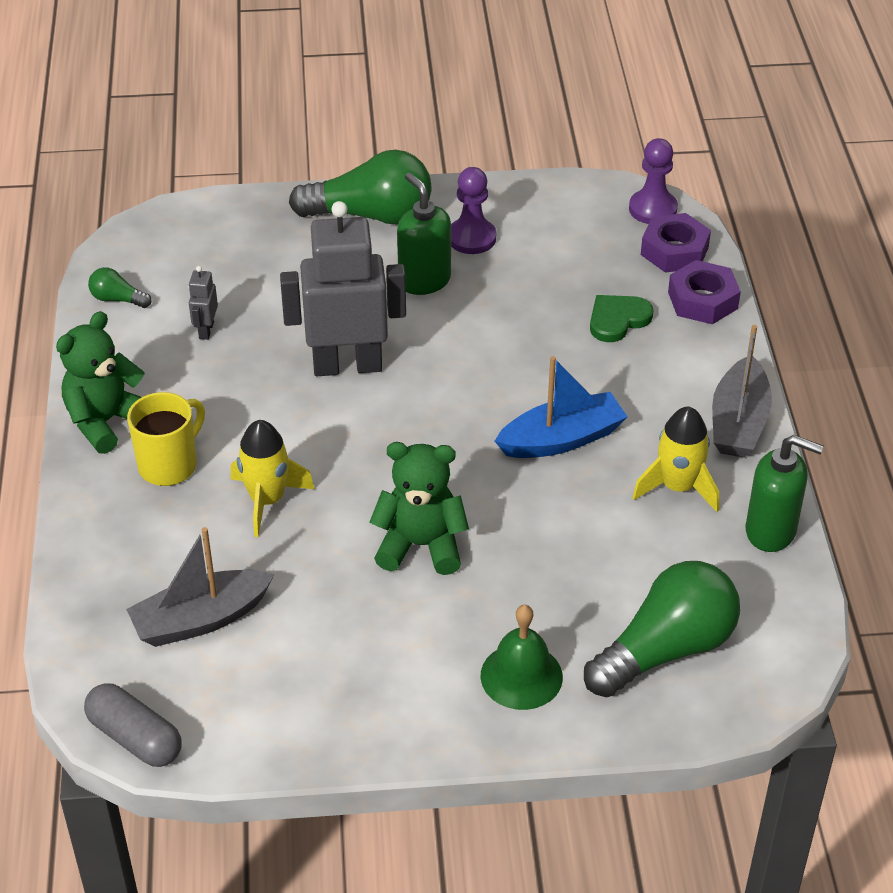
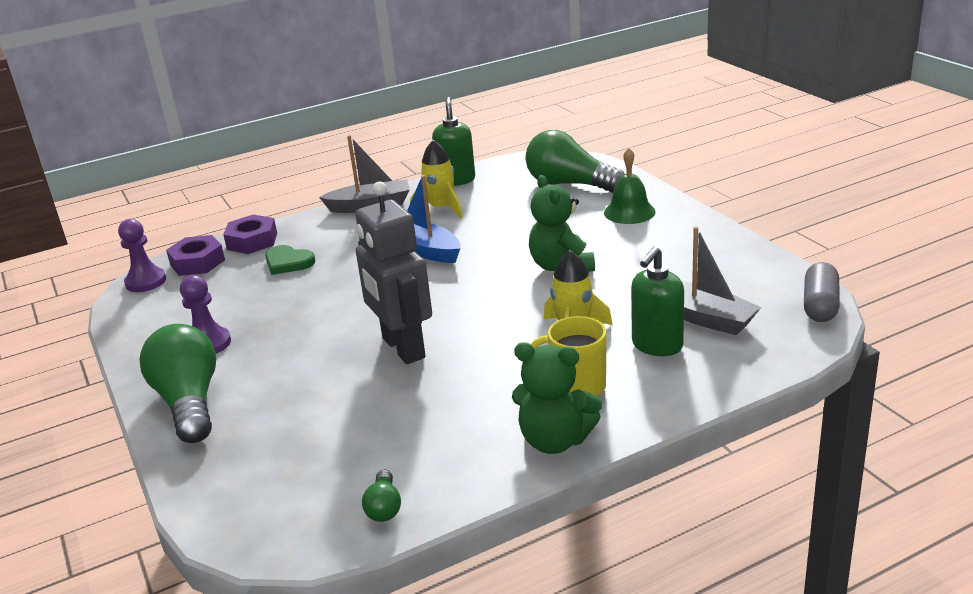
camera: 110 degrees left, 15 degrees down
grey robot [188,266,218,340] -> none
green soap dispenser [397,173,451,295] -> green soap dispenser moved to [631,246,684,356]

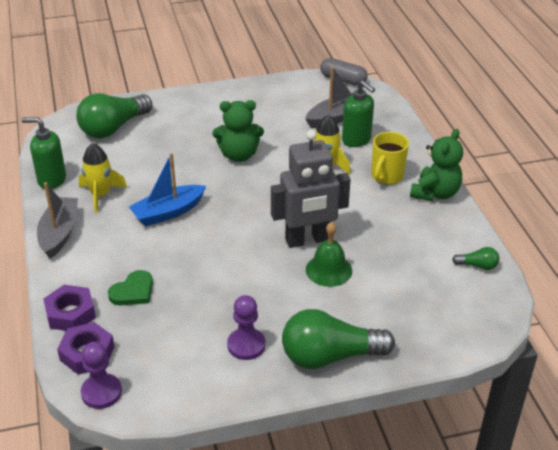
camera: 80 degrees left, 10 degrees up
green bell [604,148,656,224] -> green bell moved to [306,222,352,287]

